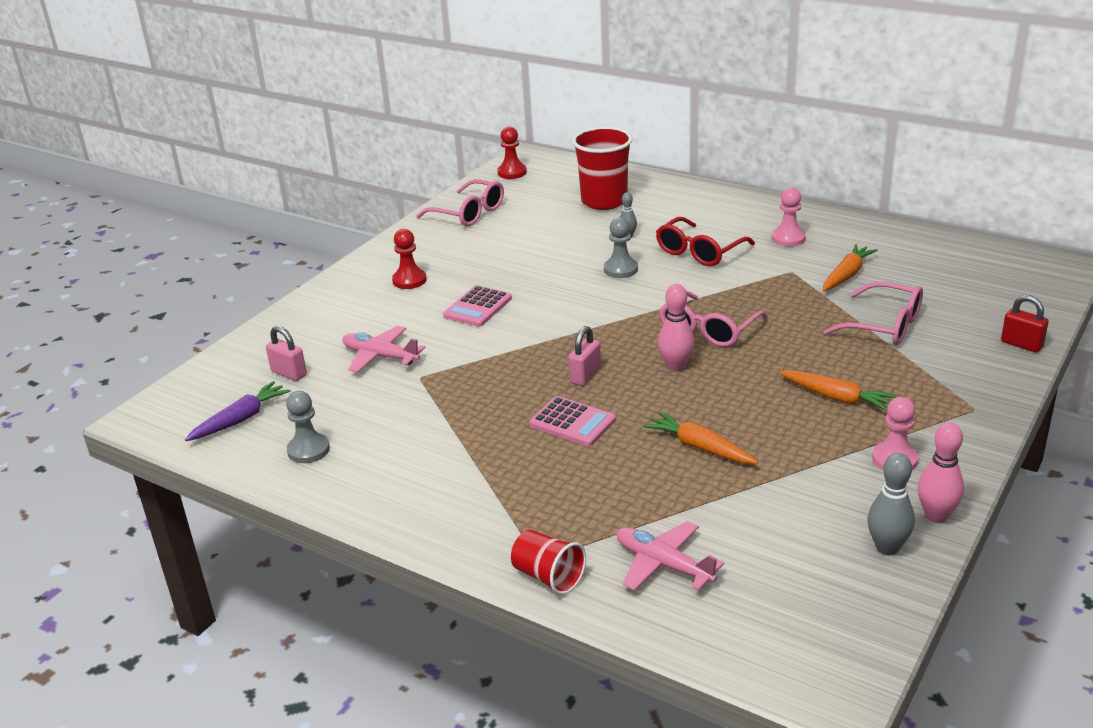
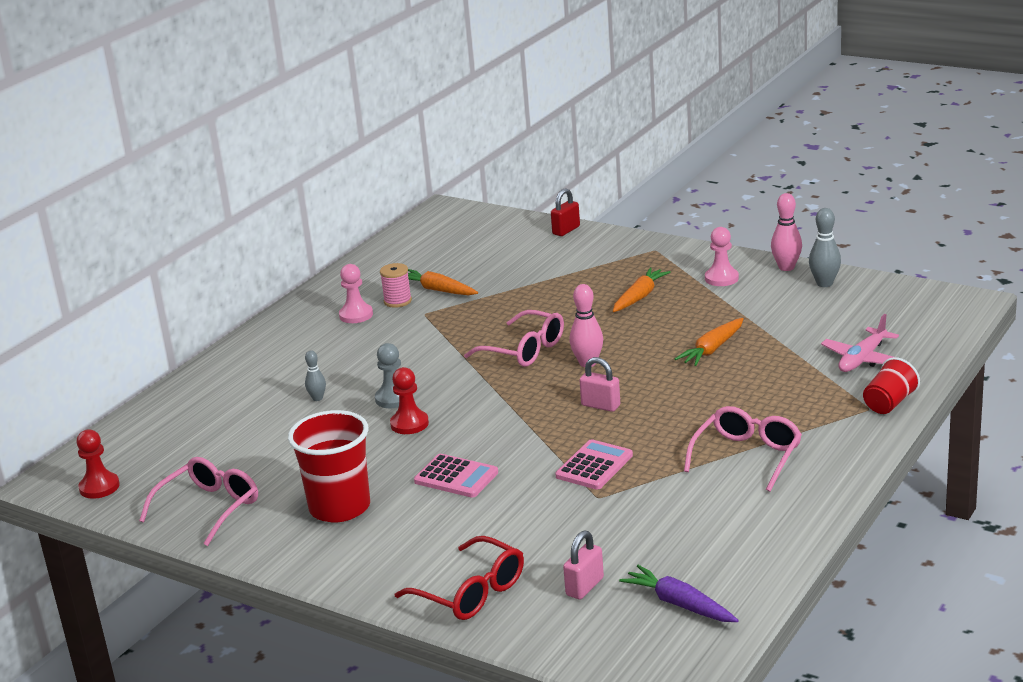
camera: 90 degrees left, 5 degrees down
grey pawn [286,391,330,463] -> none
pink plane [343,326,425,373] -> none
red pawn [392,229,427,289] -> red pawn moved to [390,367,429,434]
pink calculator [529,396,616,446] -> pink calculator moved to [555,439,633,490]
red cup [572,127,633,210] -> red cup moved to [288,410,370,522]
red glasses [656,217,755,266] -> red glasses moved to [395,536,524,620]
pink glasses [823,282,923,345] -> pink glasses moved to [684,406,802,492]
none -> pink spool [380,263,412,308]

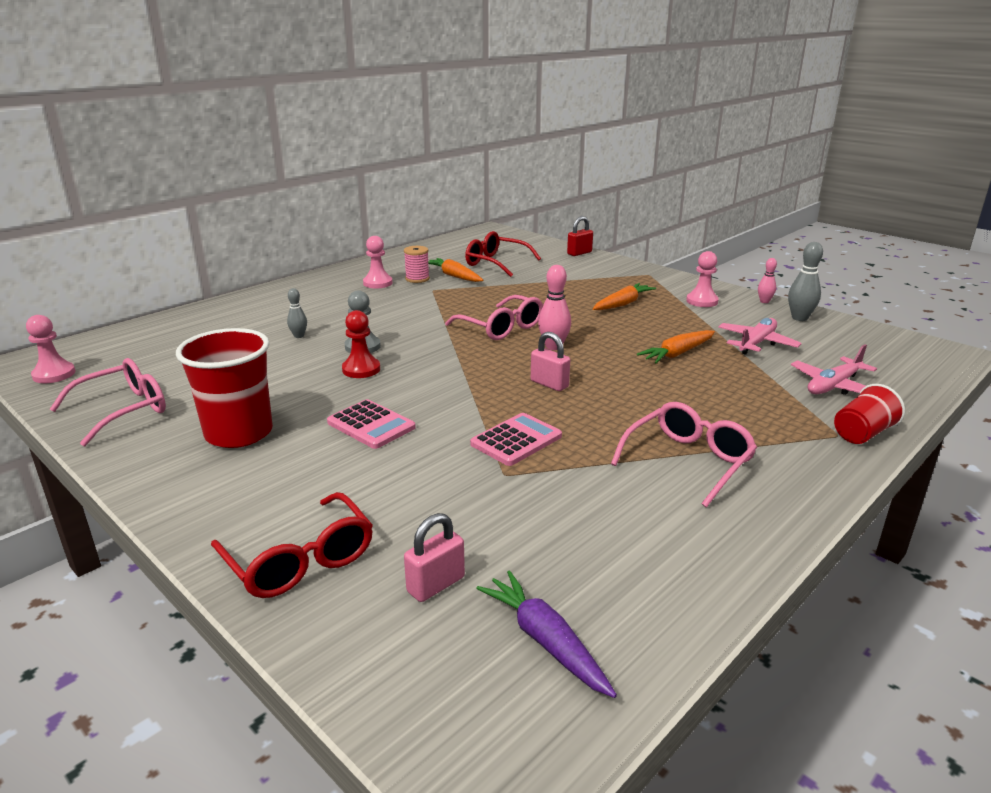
camera: 10 degrees right, 0 degrees up
red pawn [77,430,120,499] -> pink pawn [26,315,75,383]
pink bowling pin [771,193,802,271] -> pink bowling pin [758,258,777,303], size x0.61
none -> red glasses [465,231,541,277]
none -> pink plane [718,318,802,355]

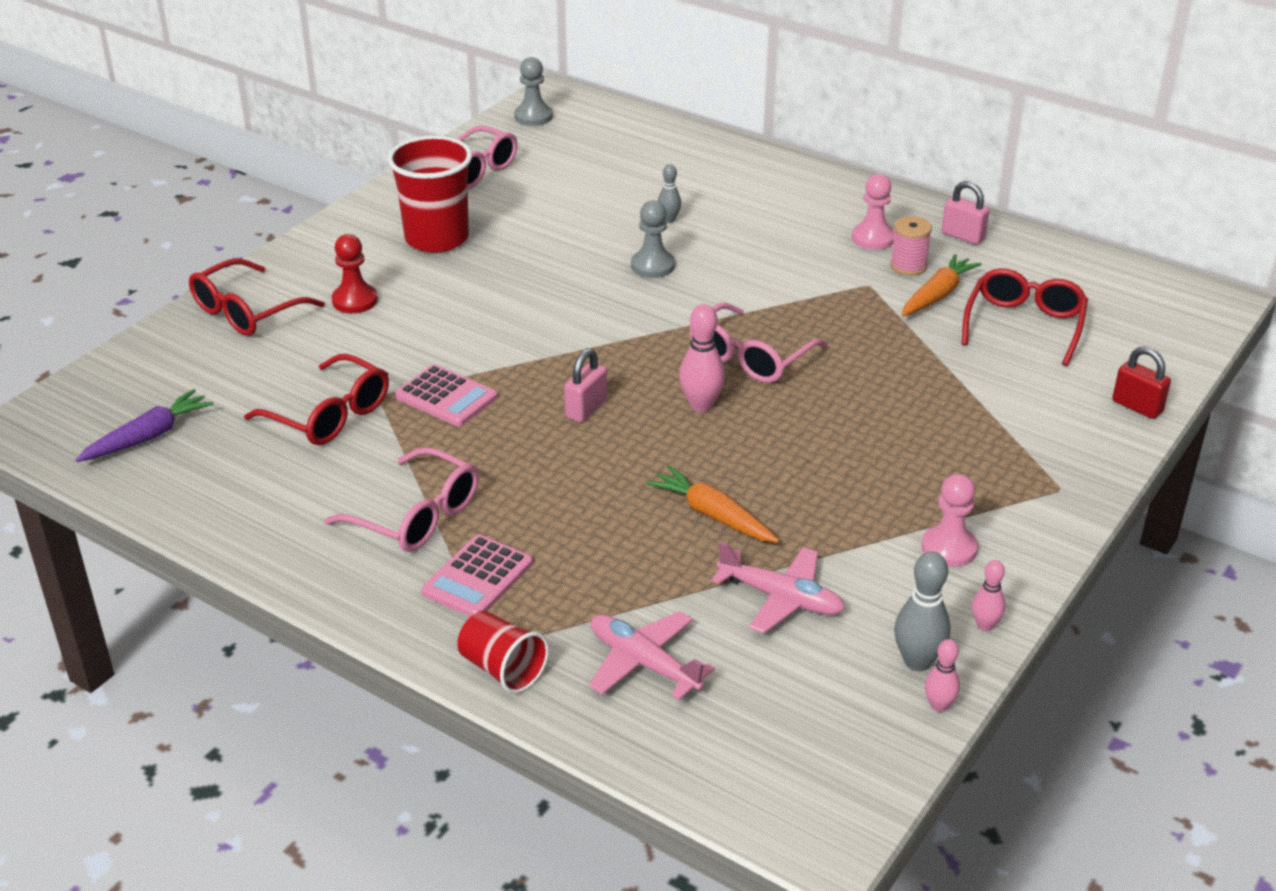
camera: 80 degrees right, 10 degrees up
pink pawn [26,315,75,383] -> grey pawn [514,57,553,126]
pink calculator [327,399,416,449] -> pink calculator moved to [421,534,533,617]
red pawn [342,310,380,378] -> red pawn moved to [332,234,378,314]
pink padlock [404,513,465,602] -> pink padlock moved to [942,181,989,245]
orange carrot [593,283,656,310] -> none
none -> red glasses [244,354,389,445]
none -> pink bowling pin [925,639,960,712]

